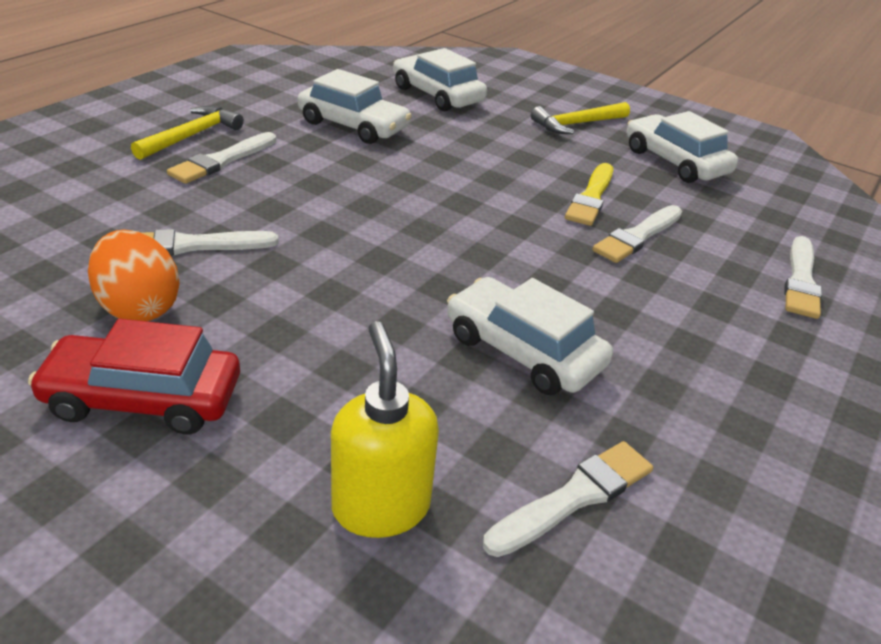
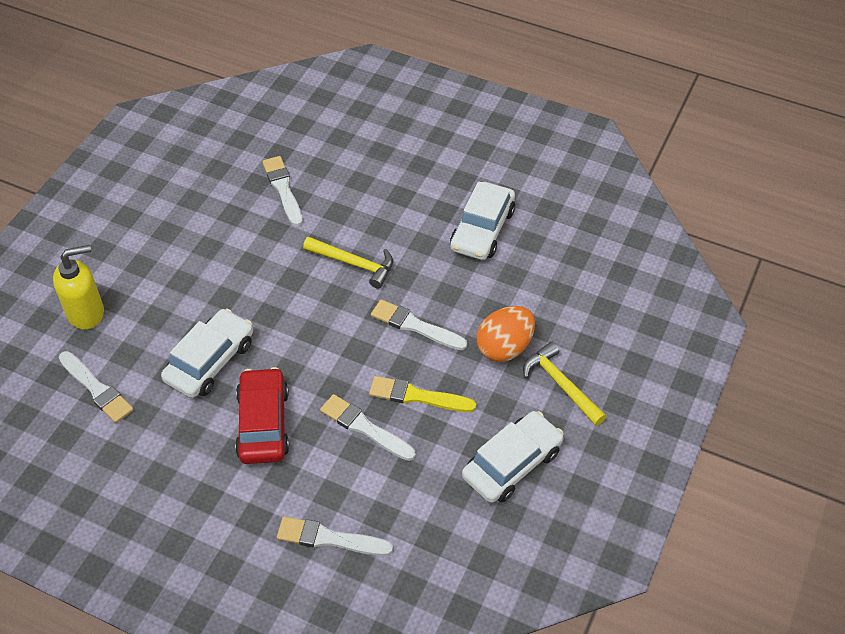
camera: 85 degrees right, 15 degrees up
red car [28,319,240,435] -> red car moved to [235,367,289,464]
orange egg [88,230,180,321] -> orange egg moved to [477,306,535,362]
yellow hammer [131,106,244,160] -> yellow hammer moved to [303,237,393,289]
white brush [167,132,276,184] -> white brush moved to [371,299,467,350]
white car [393,48,487,111] -> none

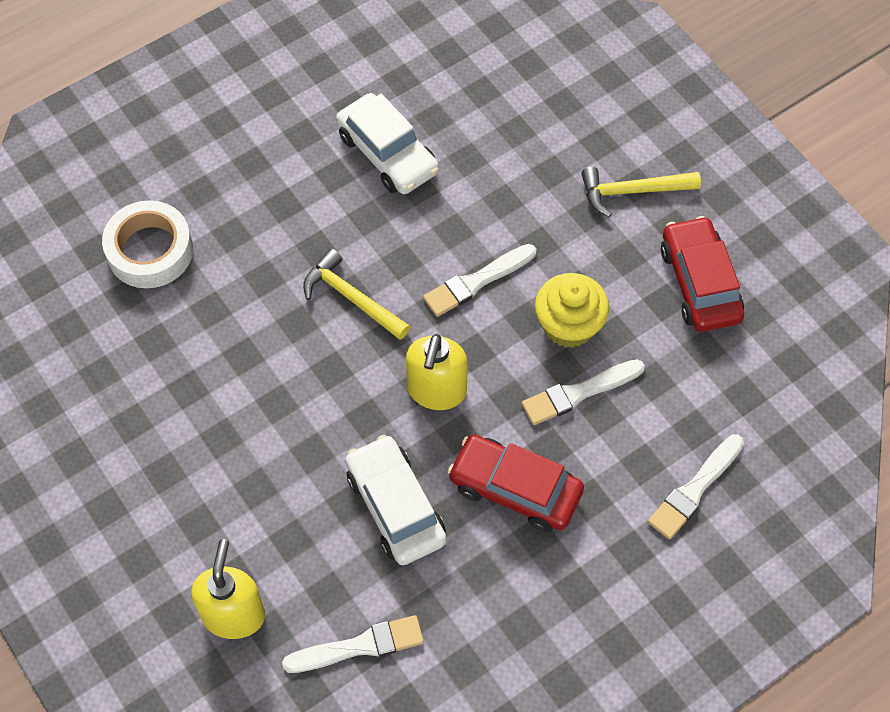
camera: 60 degrees left, 10 degrees up
white brush [262,156,303,226] -> none
yellow hammer [303,237,393,289] -> yellow hammer turned 105 degrees counterclockwise [303,248,410,340]
yellow brush [369,376,476,412] -> yellow cupcake [535,273,609,348]
white car [462,411,564,503] -> red car [661,216,744,332]
orange egg [477,306,535,362] -> none
none -> white tape [102,200,193,288]
none -> yellow soap dispenser [406,334,468,410]

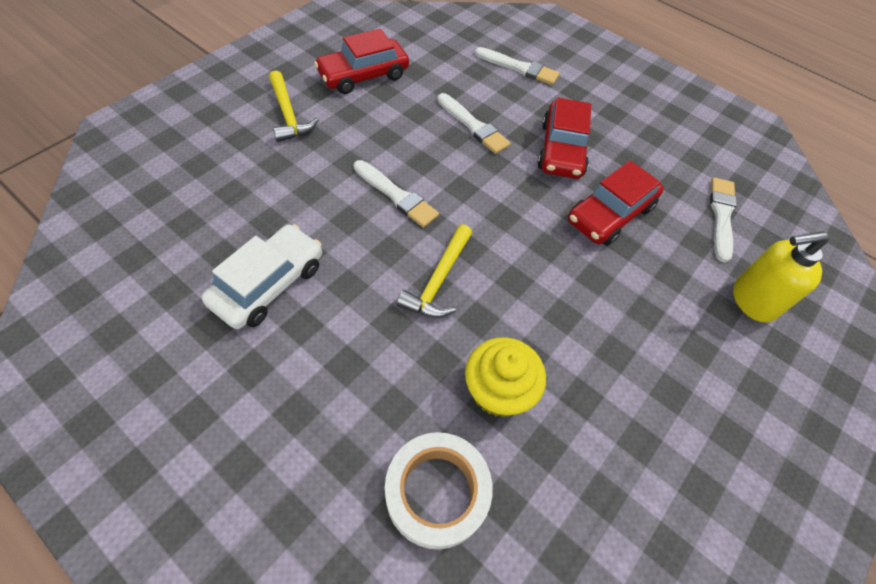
camera: 110 degrees left, 5 degrees down
white brush [282,615,424,673] -> white brush turned 45 degrees clockwise [710,178,737,263]
white car [345,435,447,565] -> red car [568,160,664,246]
yellow soap dispenser [406,334,468,410] -> none
yellow cupcake [535,273,609,348] -> yellow cupcake moved to [465,337,546,417]

